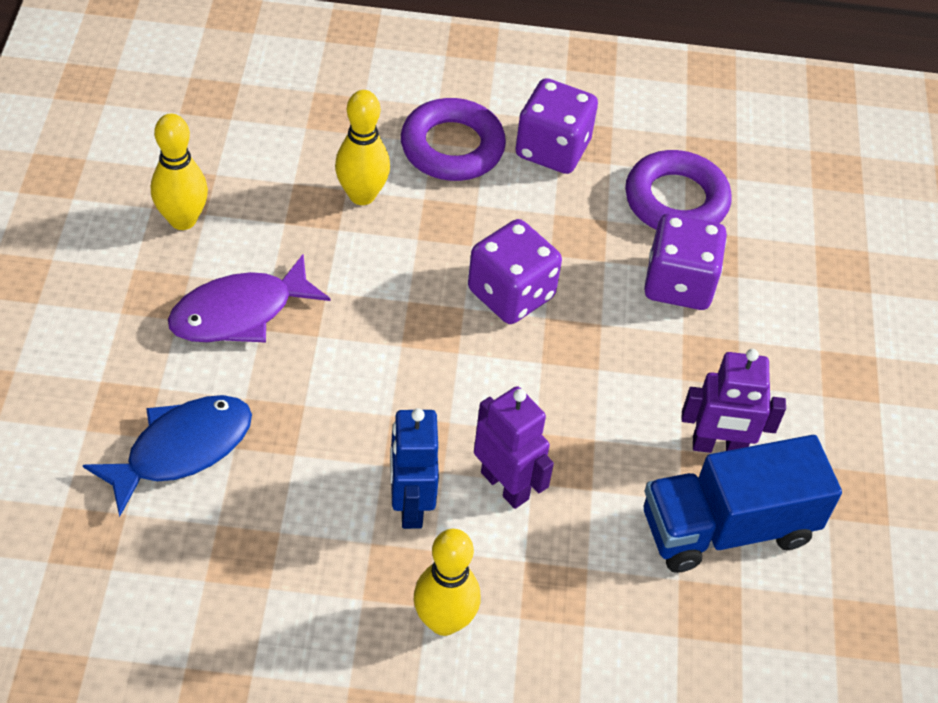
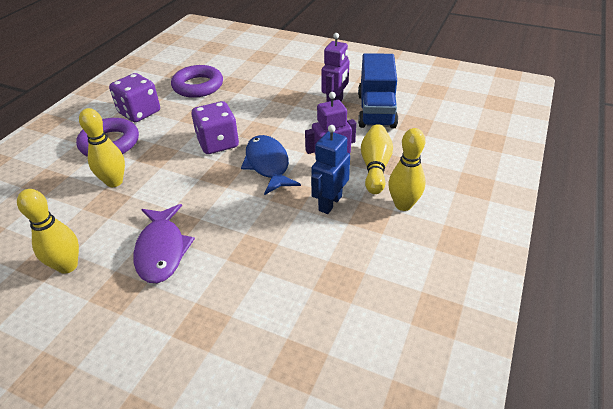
camera: 65 degrees left, 10 degrees down
blue fish [83,395,252,517] -> blue fish moved to [241,135,301,195]
blue robot [390,408,439,529] -> blue robot turned 105 degrees clockwise [311,125,350,214]
purple dice [644,213,727,310] -> none
none -> yellow bowling pin [361,124,393,194]

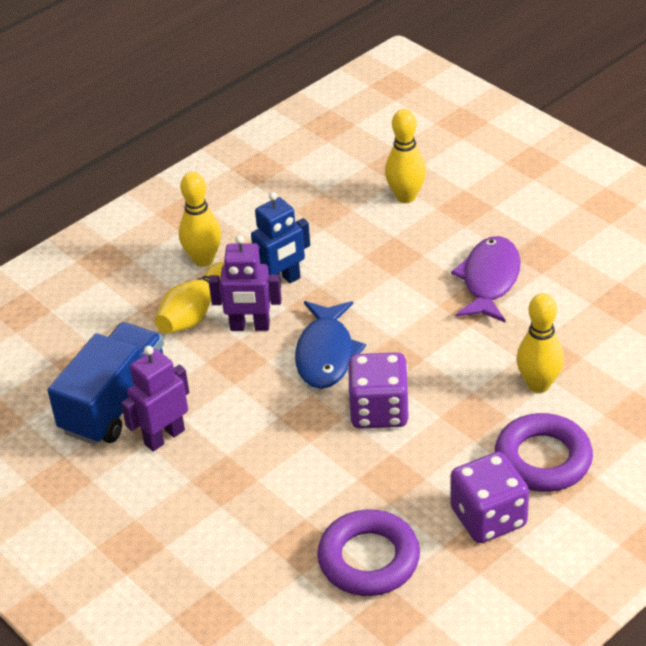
camera: 155 degrees left, 0 degrees up
yellow bowling pin [17,189,79,274] -> yellow bowling pin moved to [385,109,426,203]

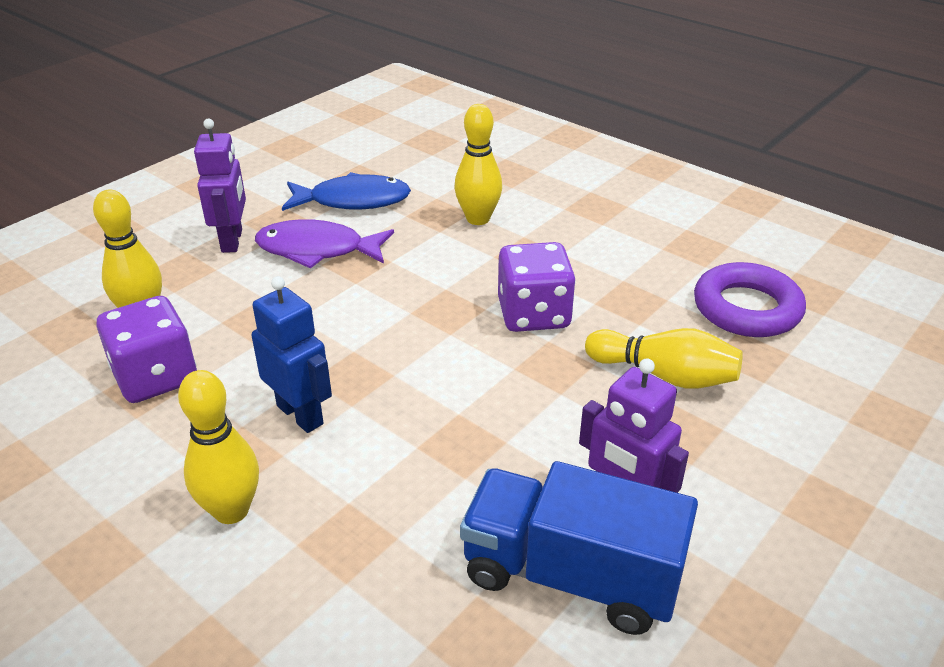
camera: 100 degrees left, 5 degrees down
yellow bowling pin [155,262,225,334] -> yellow bowling pin moved to [585,328,743,389]
purple robot [209,235,282,331] -> purple robot moved to [194,118,246,253]
blue fish [295,301,366,389] -> blue fish moved to [282,172,411,211]
purple dice [451,452,529,543] -> purple dice moved to [96,296,197,403]
purple ring [495,413,593,492] -> none

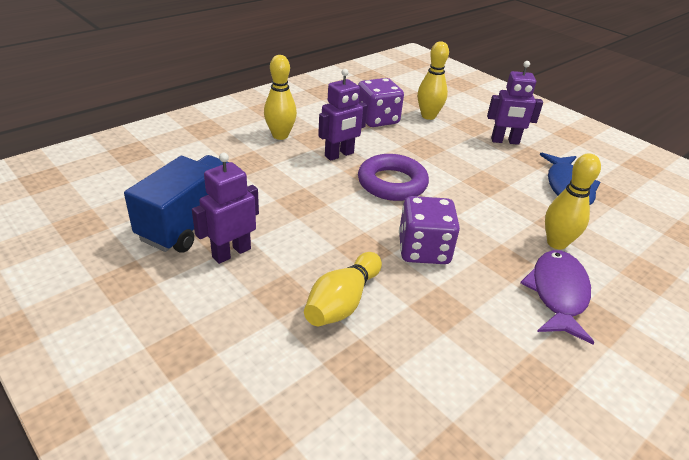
camera: 95 degrees right, 0 degrees up
blue robot [251,276,332,433] -> purple robot [318,69,368,161]
purple fish [255,219,394,269] -> purple fish moved to [520,250,595,344]
purple ring [694,262,806,337] -> purple ring moved to [358,154,429,201]

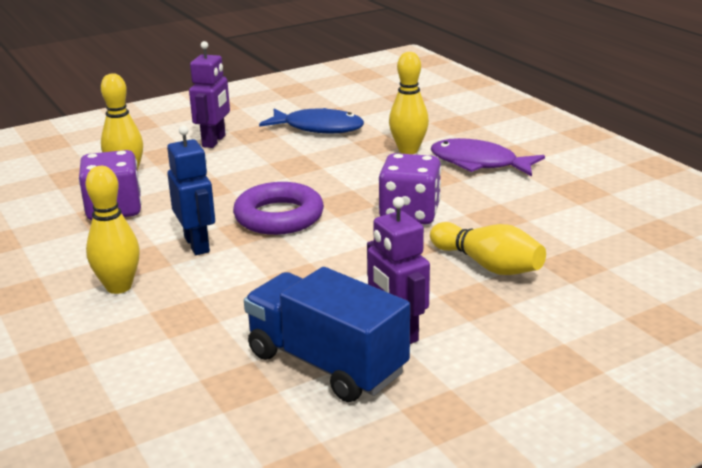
camera: 75 degrees left, 10 degrees down
purple robot [318,69,368,161] -> blue robot [167,125,215,255]

